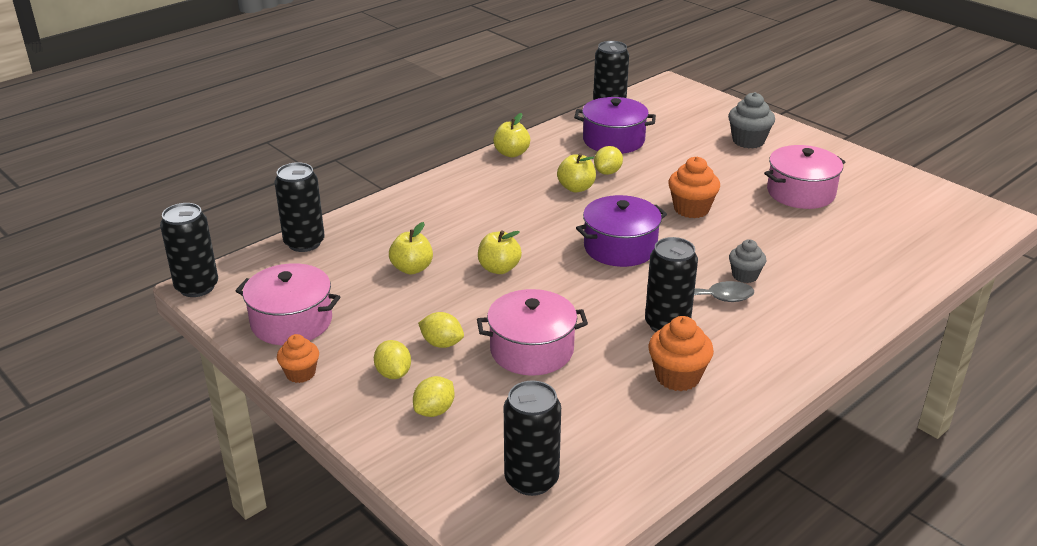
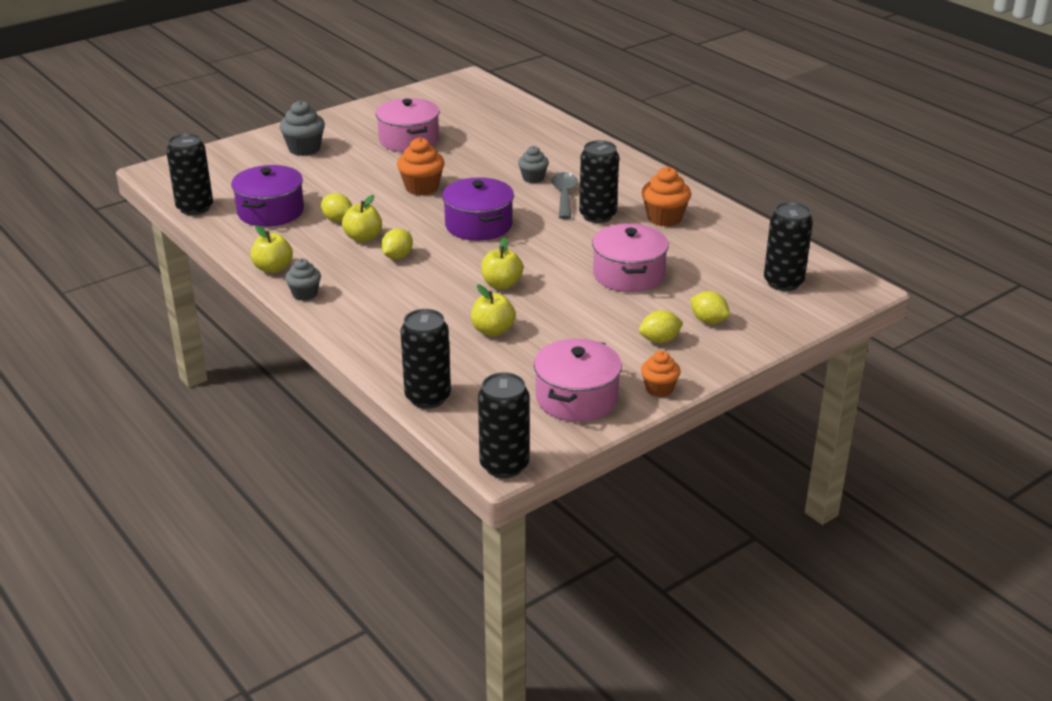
camera: 85 degrees left, 0 degrees up
yellow lemon [418,312,464,348] -> yellow lemon moved to [381,228,413,259]
none -> grey cupcake [285,258,321,301]

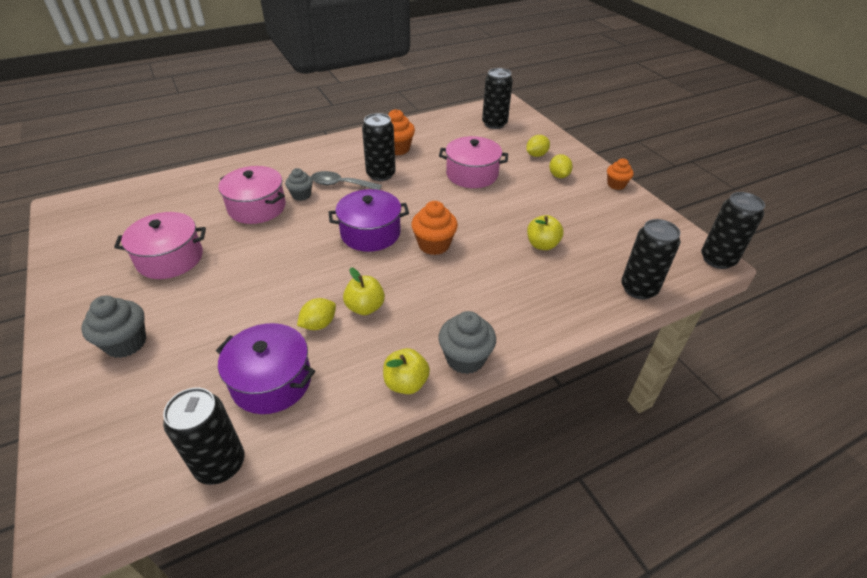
camera: 80 degrees left, 10 degrees up
grey cupcake [285,258,321,301] -> grey cupcake [438,311,496,374], size x1.52
yellow lemon [381,228,413,259] -> none
orange cupcake [397,137,445,196] -> orange cupcake moved to [411,201,458,255]
yellow apple [481,237,523,289] -> none
pink pot [534,339,622,422] -> pink pot moved to [218,166,286,224]

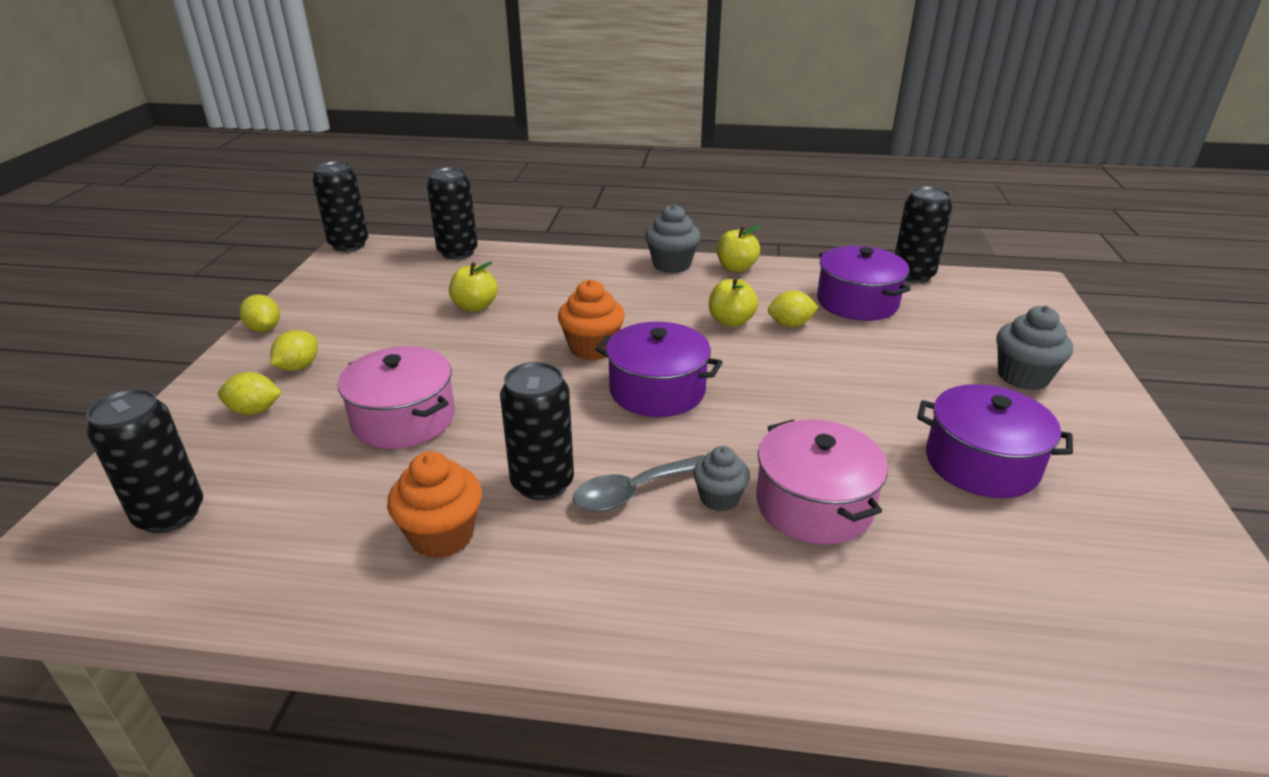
camera: 145 degrees left, 10 degrees down
pink pot [114,212,206,279] -> purple pot [917,384,1073,498]
grey spoon [311,171,382,190] -> grey spoon turned 105 degrees clockwise [573,455,705,512]
orange cupcake [607,158,634,190] -> yellow lemon [239,294,280,332]

